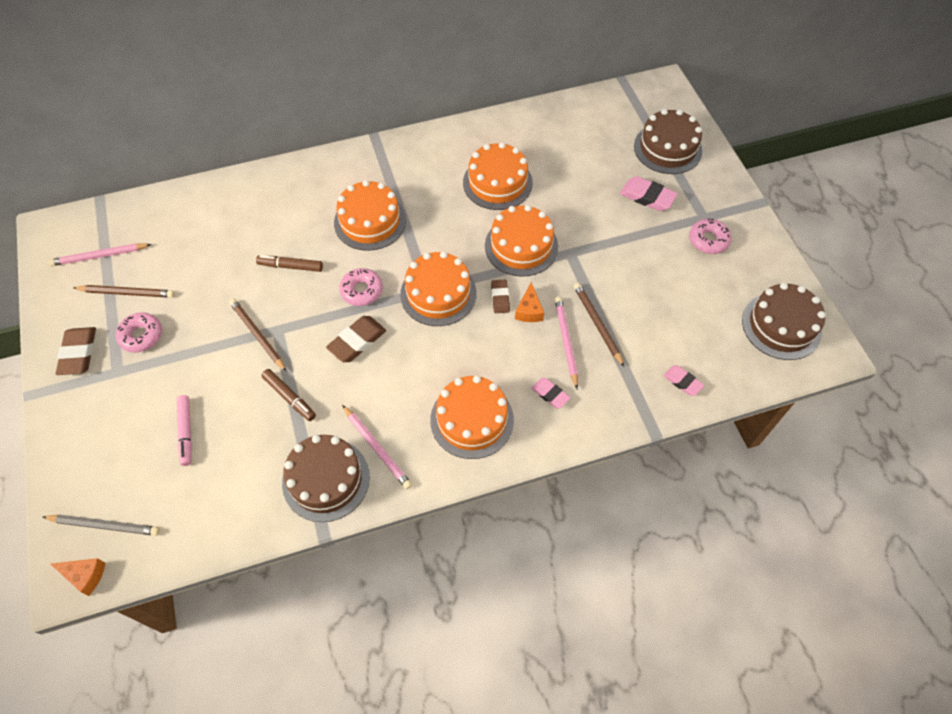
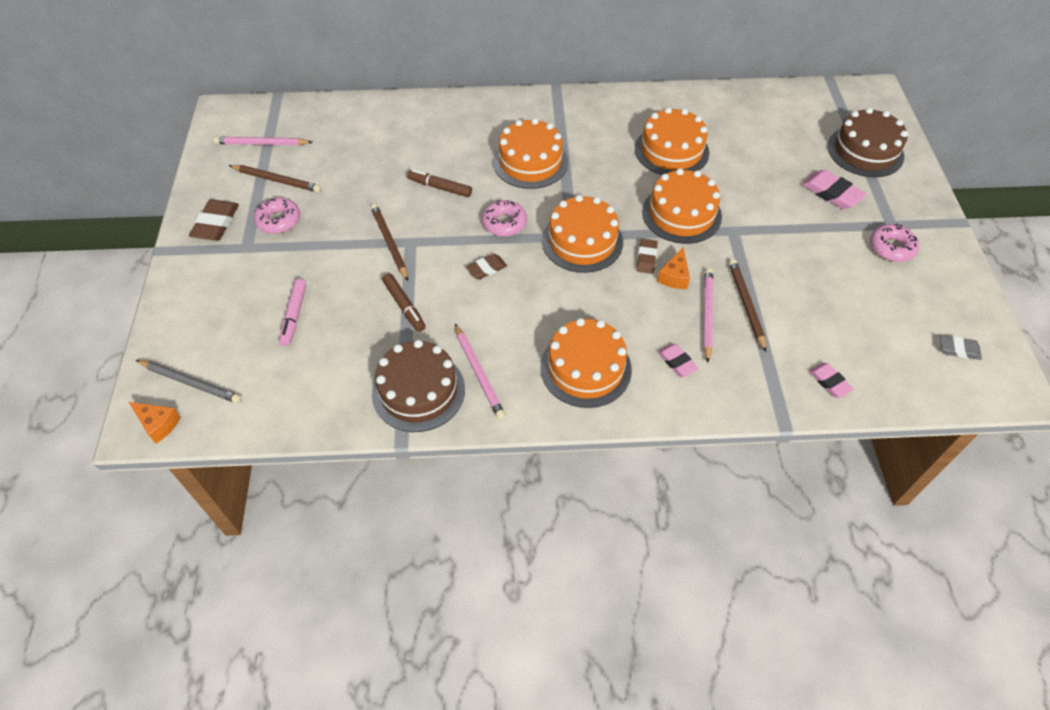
camera: 15 degrees right, 5 degrees down
brown eraser [326,316,386,362] -> brown eraser [466,254,507,279], size x0.63
brown cake [742,283,826,360] -> grey eraser [940,335,982,360]

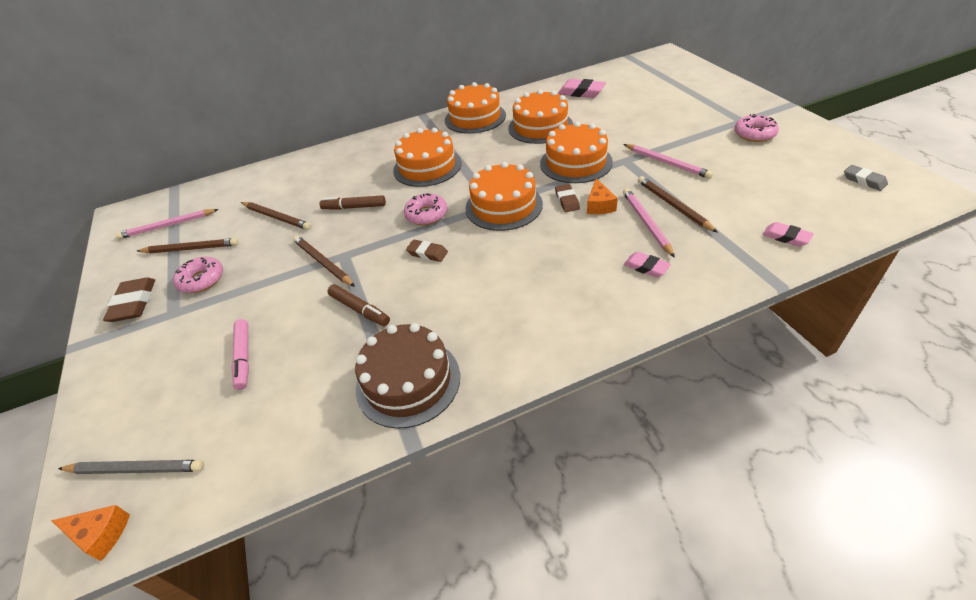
camera: 15 degrees left, 10 degrees down
pink pencil [455,324,506,420] -> pink pencil moved to [623,144,713,179]
brown eraser [466,254,507,279] -> brown eraser turned 75 degrees clockwise [406,240,448,262]
orange cake [540,318,632,408] -> orange cake moved to [445,82,506,134]
pink eraser [802,170,866,209] -> pink eraser moved to [558,79,606,98]
brown cake [827,107,908,177] -> none
grey eraser [940,335,982,360] -> grey eraser turned 60 degrees clockwise [844,165,888,191]
none -> brown pencil [241,202,311,230]

